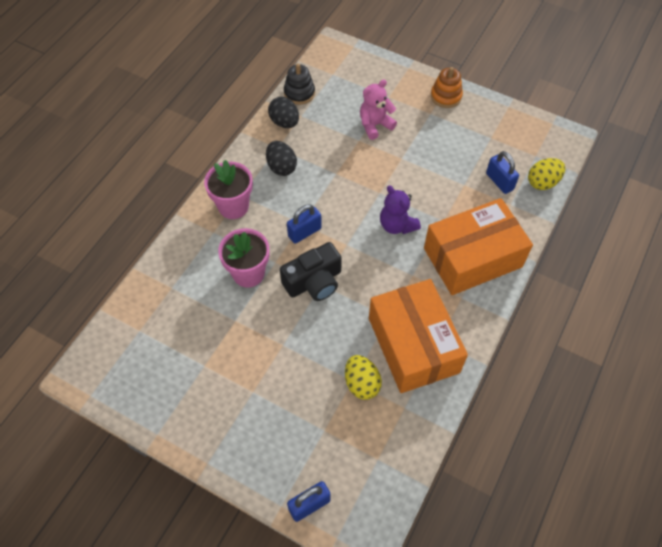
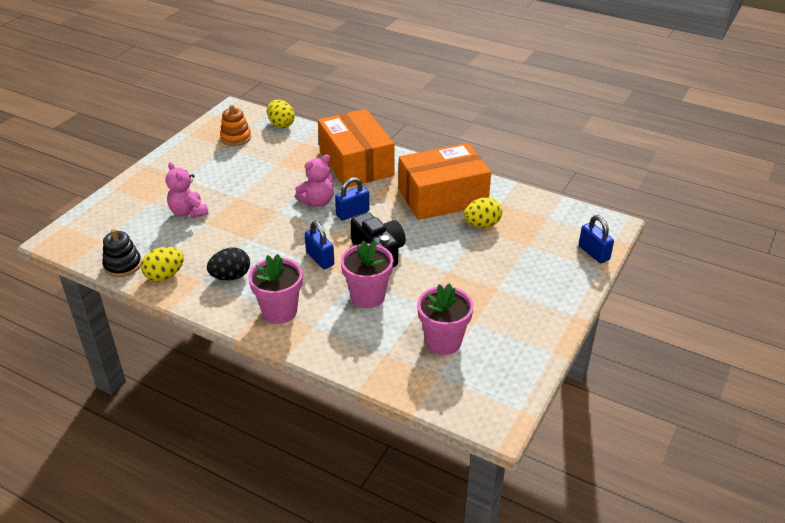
camera: 90 degrees left, 20 degrees down
black egg [268,97,299,128] -> yellow egg [141,247,184,282]
purple teddy bear [380,185,421,234] -> pink teddy bear [295,155,334,207]
orange stacking toy [431,67,463,108] -> orange stacking toy moved to [220,105,251,146]
blue padlock [486,151,519,194] -> blue padlock moved to [335,177,369,220]
none -> pink flower pot [417,283,474,355]

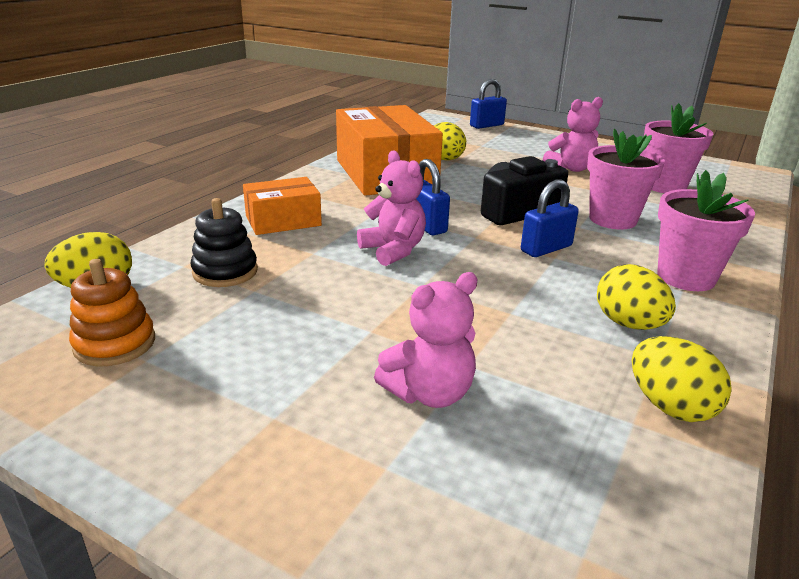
camera: 90 degrees left, 10 degrees down
black stacking toy [102,229,142,277] -> black stacking toy moved to [190,198,258,287]
black egg [207,248,250,281] -> yellow egg [597,264,676,330]
orange box [318,109,394,187] -> orange box [243,177,322,235], size x0.54
none -> pink teddy bear [543,97,603,172]

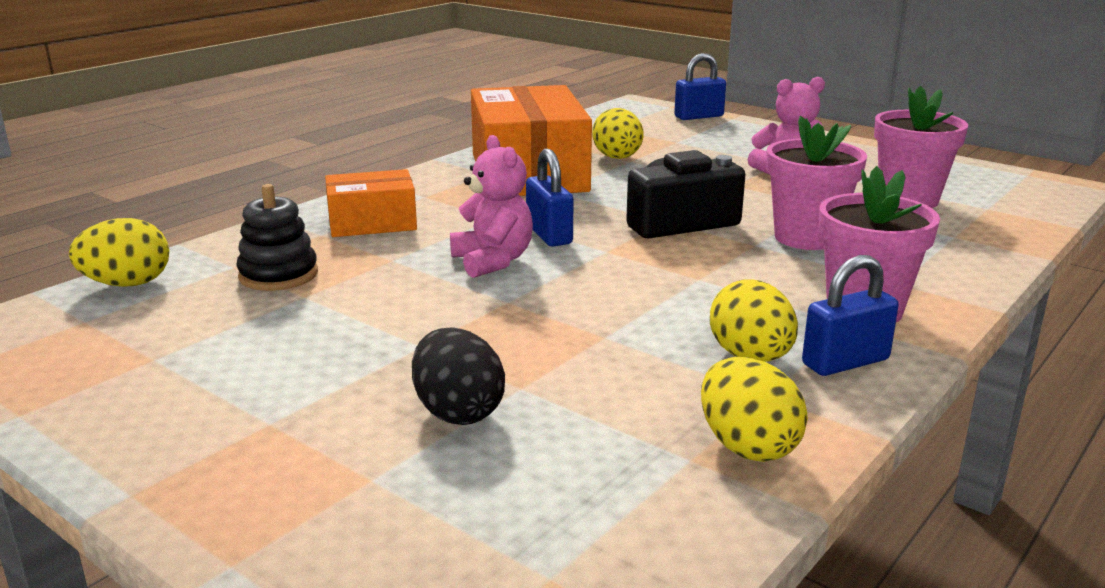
camera: 10 degrees right, 5 degrees down
orange stacking toy [69,259,155,366] -> none
pink teddy bear [374,272,478,408] -> black egg [412,327,505,425]
blue padlock [521,179,579,257] -> blue padlock moved to [802,255,899,376]

